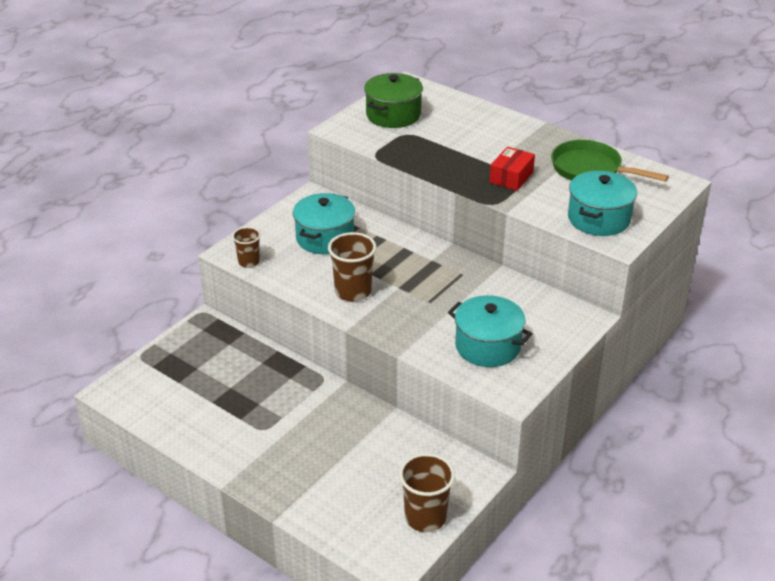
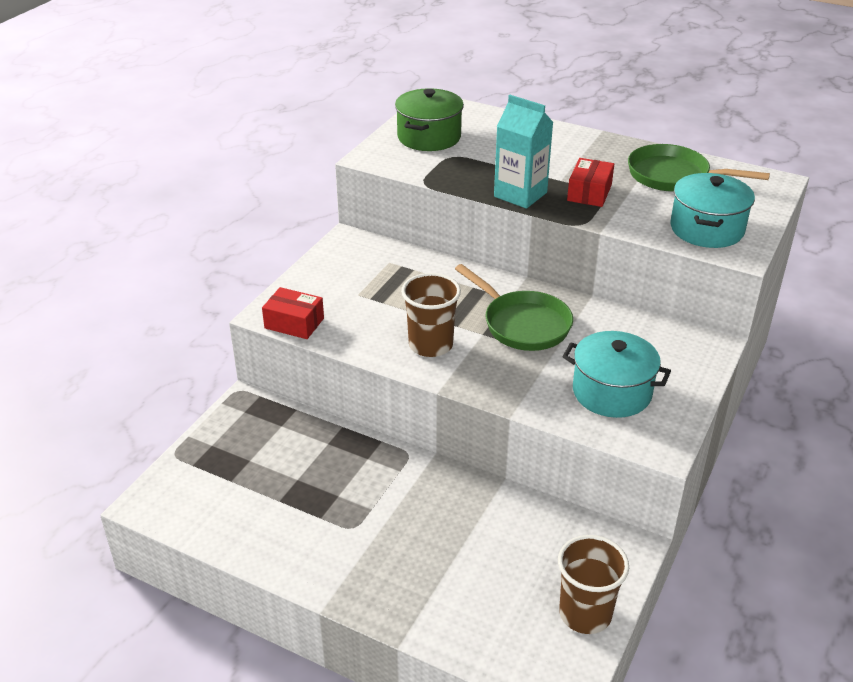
camera: 10 degrees left, 0 degrees up
brown cup [232,227,261,268] -> red box [262,287,324,339]
turquoise pot [293,193,355,254] -> none
none -> green pan [455,264,573,351]
none -> turquoise carton [494,95,553,209]

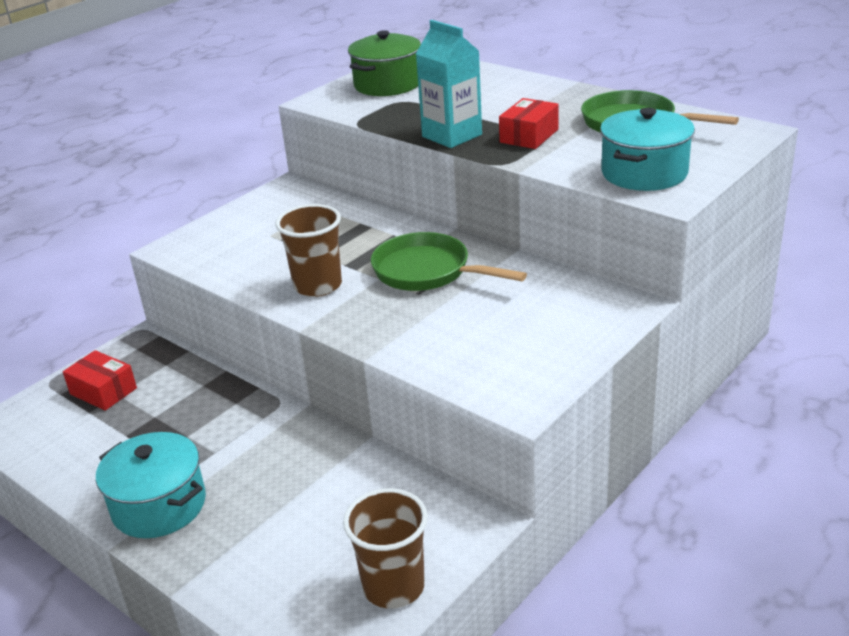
camera: 15 degrees right, 5 degrees down
red box [262,287,324,339] -> red box moved to [63,350,137,411]
green pan [455,264,573,351] -> green pan turned 150 degrees clockwise [371,232,527,291]
turquoise pot [562,331,671,418] -> turquoise pot moved to [96,432,206,538]

